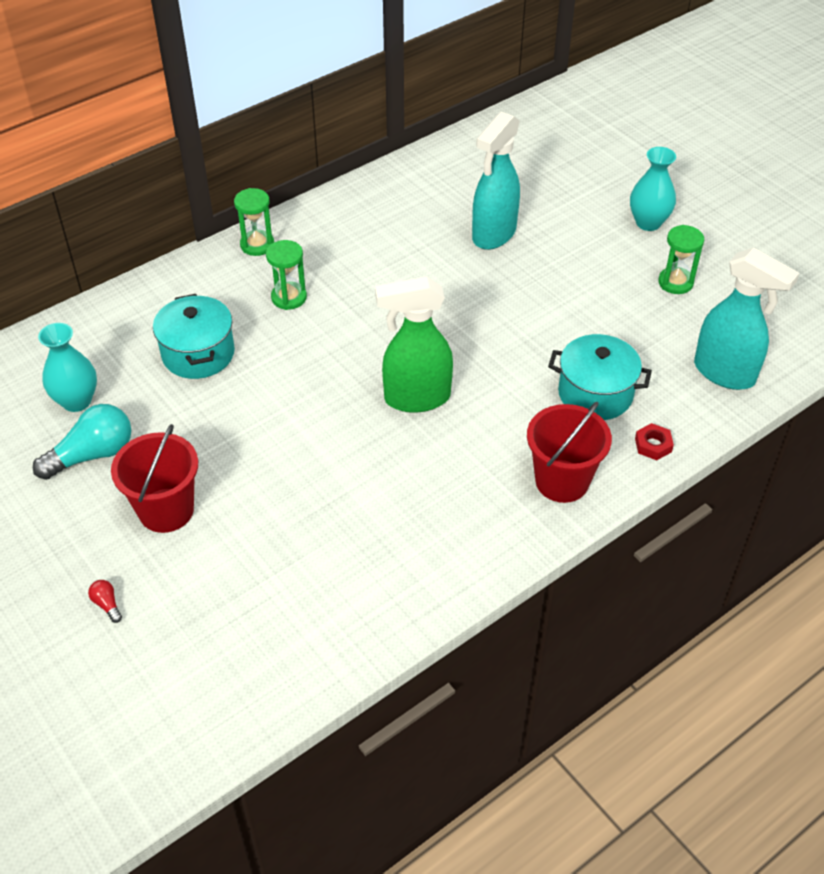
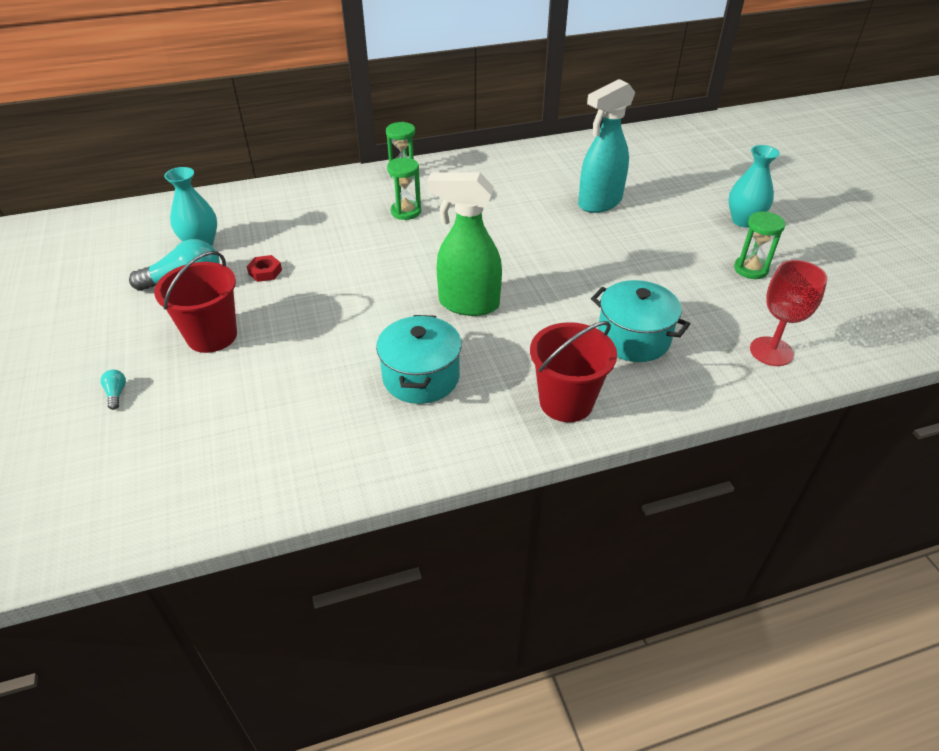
camera: 20 degrees right, 5 degrees down
red light bulb [88,580,122,623] -> turquoise light bulb [101,370,126,410]
turquoise pot [153,294,235,379] -> turquoise pot moved to [376,315,462,404]
red nut [635,423,674,460] -> red nut moved to [247,255,282,282]
turquoise spray bottle [694,247,800,390] -> red goblet [750,260,828,366]

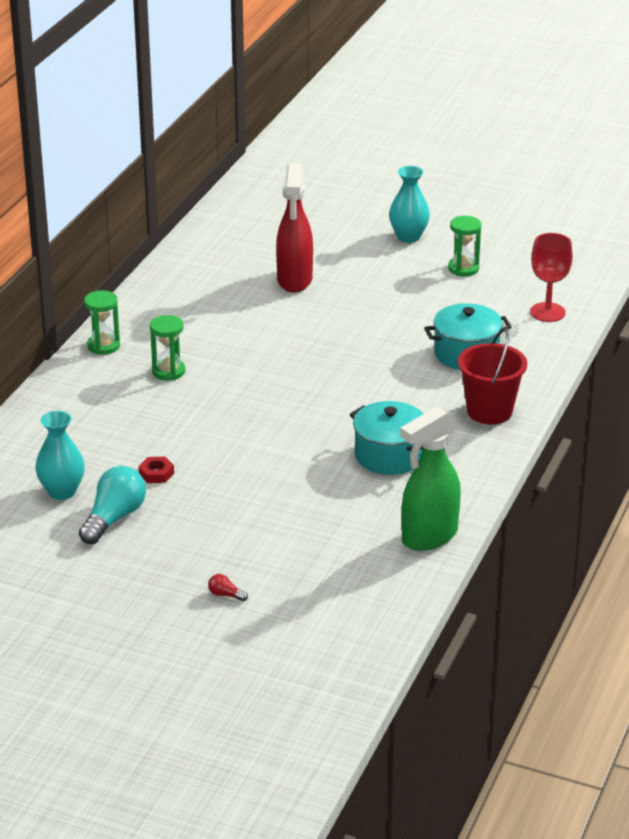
camera: 50 degrees left, 10 degrees down
turquoise light bulb [101,370,126,410] -> red light bulb [208,574,248,601]
red bucket [154,251,237,353] -> none
green spray bottle [427,172,502,316] -> green spray bottle moved to [400,406,461,551]
turquoise spray bottle [578,79,635,213] -> red spray bottle [276,164,313,293]

